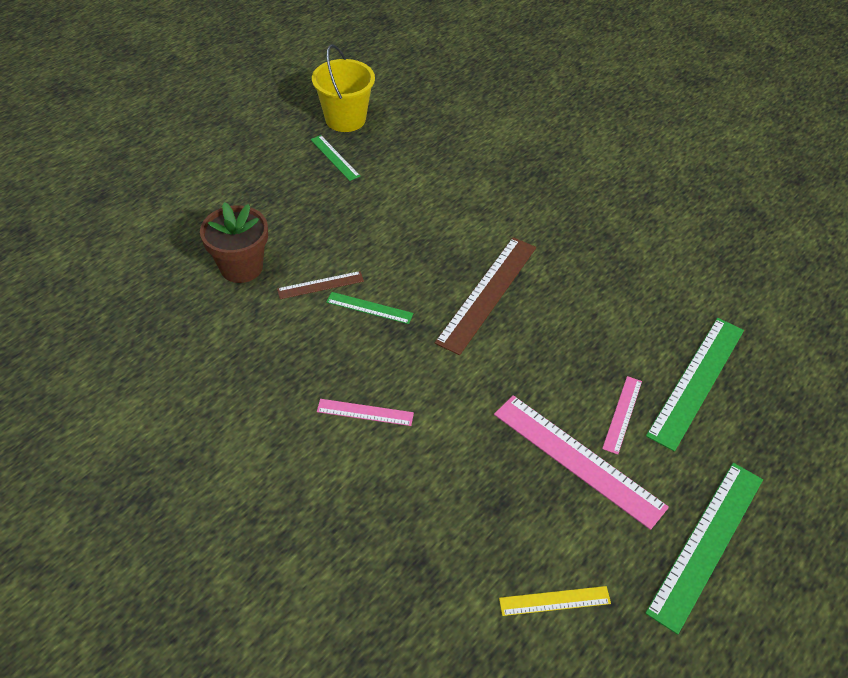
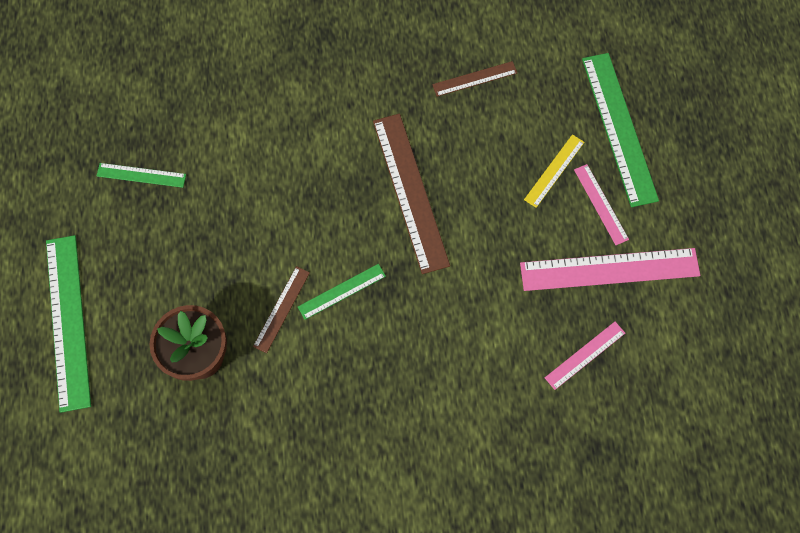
camera: 45 degrees left, 20 degrees up
yellow bucket [312,44,375,132] -> none
pink ruler [317,399,414,426] -> pink ruler moved to [545,322,625,390]
yellow ruler [499,586,611,616] -> yellow ruler moved to [524,134,585,208]
green ruler [645,463,763,635] -> green ruler moved to [46,235,91,413]
none -> brown ruler [432,61,517,97]

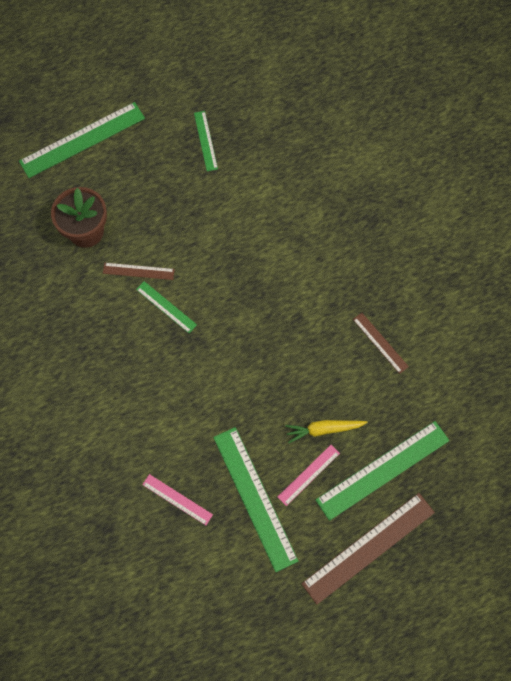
camera: 70 degrees right, 0 degrees up
brown ruler [373,114,450,274] -> brown ruler moved to [301,493,435,604]
pink ruler [520,248,700,291] -> green ruler [213,427,298,572]
yellow ruler [524,134,585,208] -> yellow carrot [285,420,367,443]

